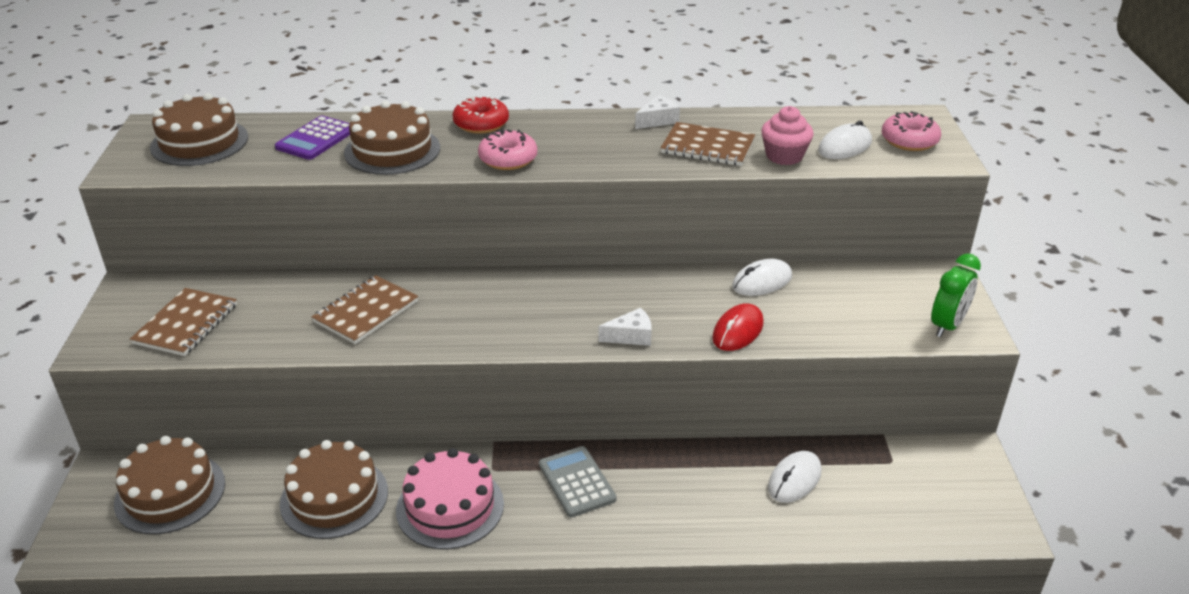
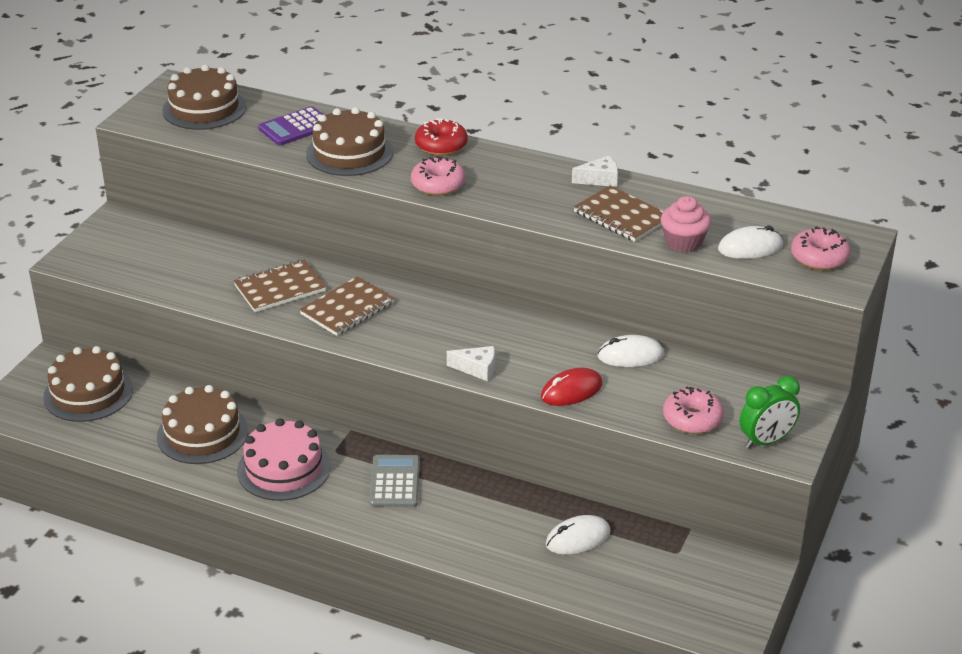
camera: 25 degrees right, 0 degrees up
brown notebook [130,288,237,356] -> brown notebook moved to [299,276,395,336]
none -> pink donut [663,387,724,434]

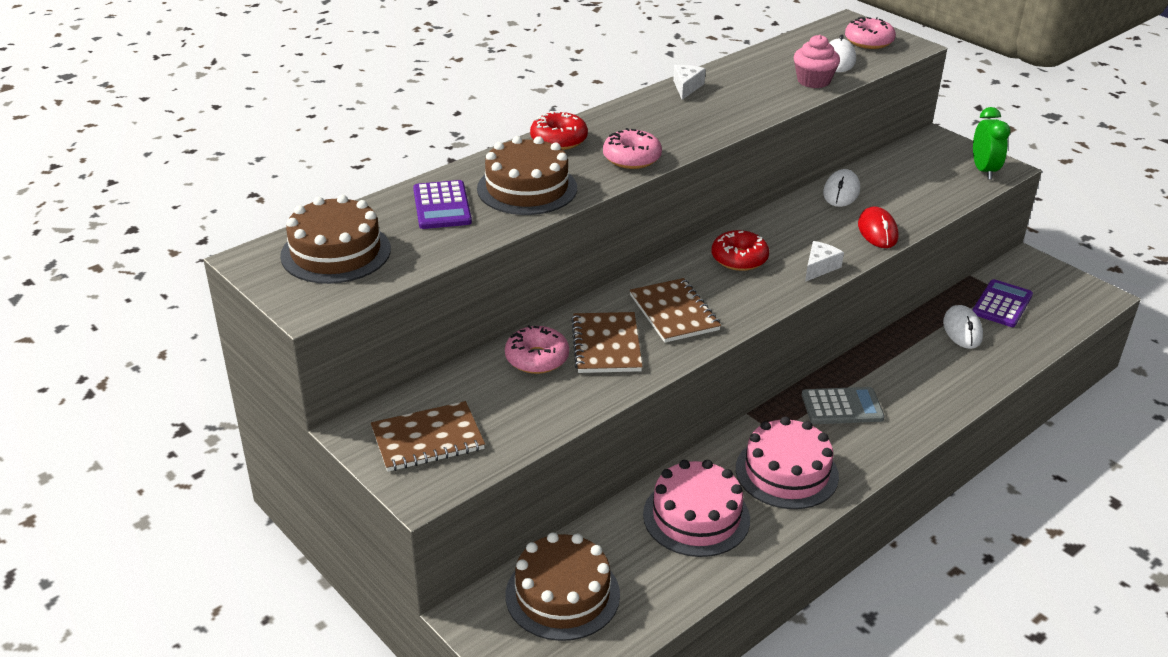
camera: 65 degrees left, 0 degrees up
brown cake [157,385,248,464] -> pink cake [643,460,750,557]
grey calculator [369,455,420,507] -> grey calculator turned 150 degrees clockwise [802,387,885,424]
brown notebook [574,185,664,242] -> brown notebook moved to [371,401,485,472]
pink donut [663,387,724,434] -> pink donut moved to [505,325,569,374]
none -> red donut [712,230,769,271]
none -> purple calculator [973,279,1033,327]

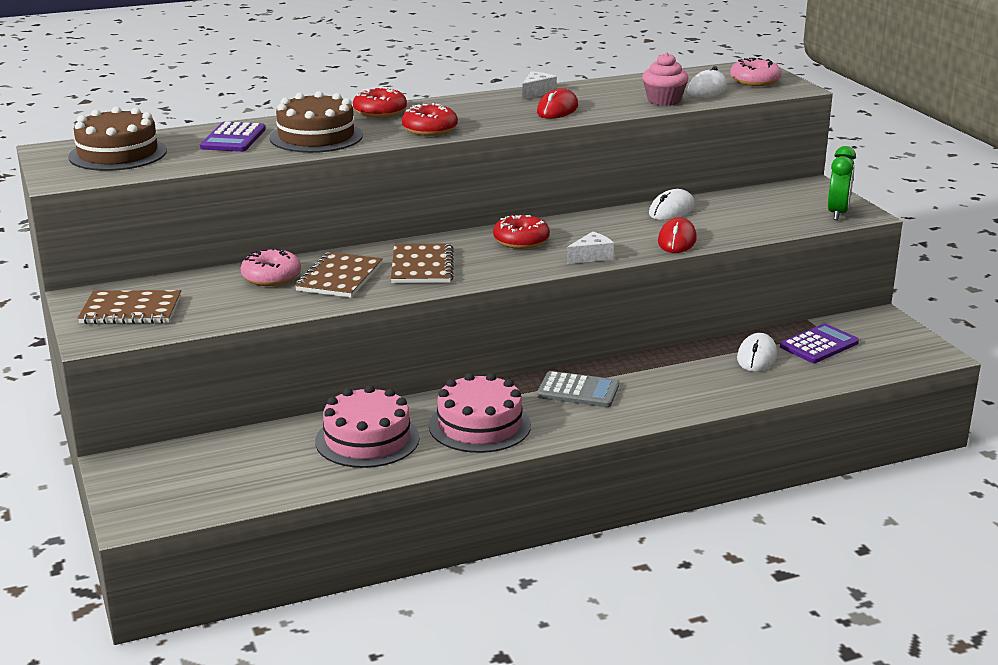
camera: 20 degrees right, 10 degrees down
brown cake [506,533,620,641] -> none
pink donut [603,128,662,169] -> red donut [402,103,458,136]
none -> red mouse [537,88,578,119]

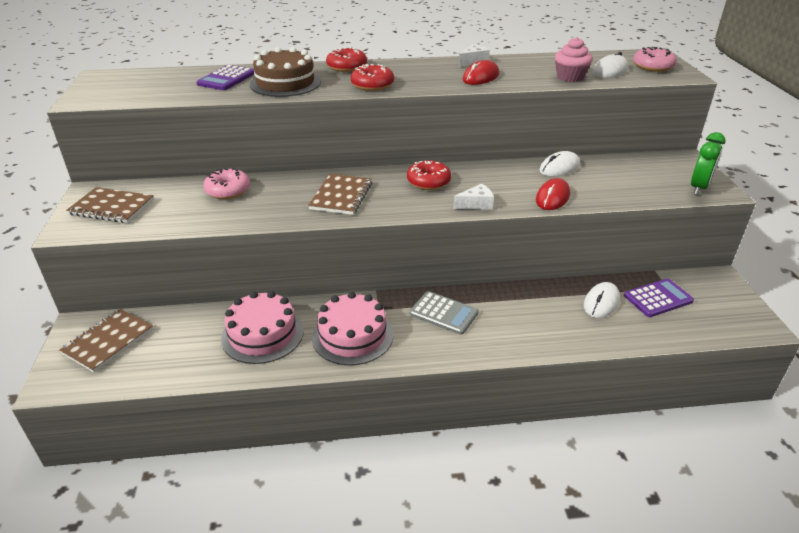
camera: 15 degrees right, 10 degrees up
brown cake [68,107,167,171] -> none
brown notebook [295,252,383,298] -> brown notebook moved to [59,309,153,372]

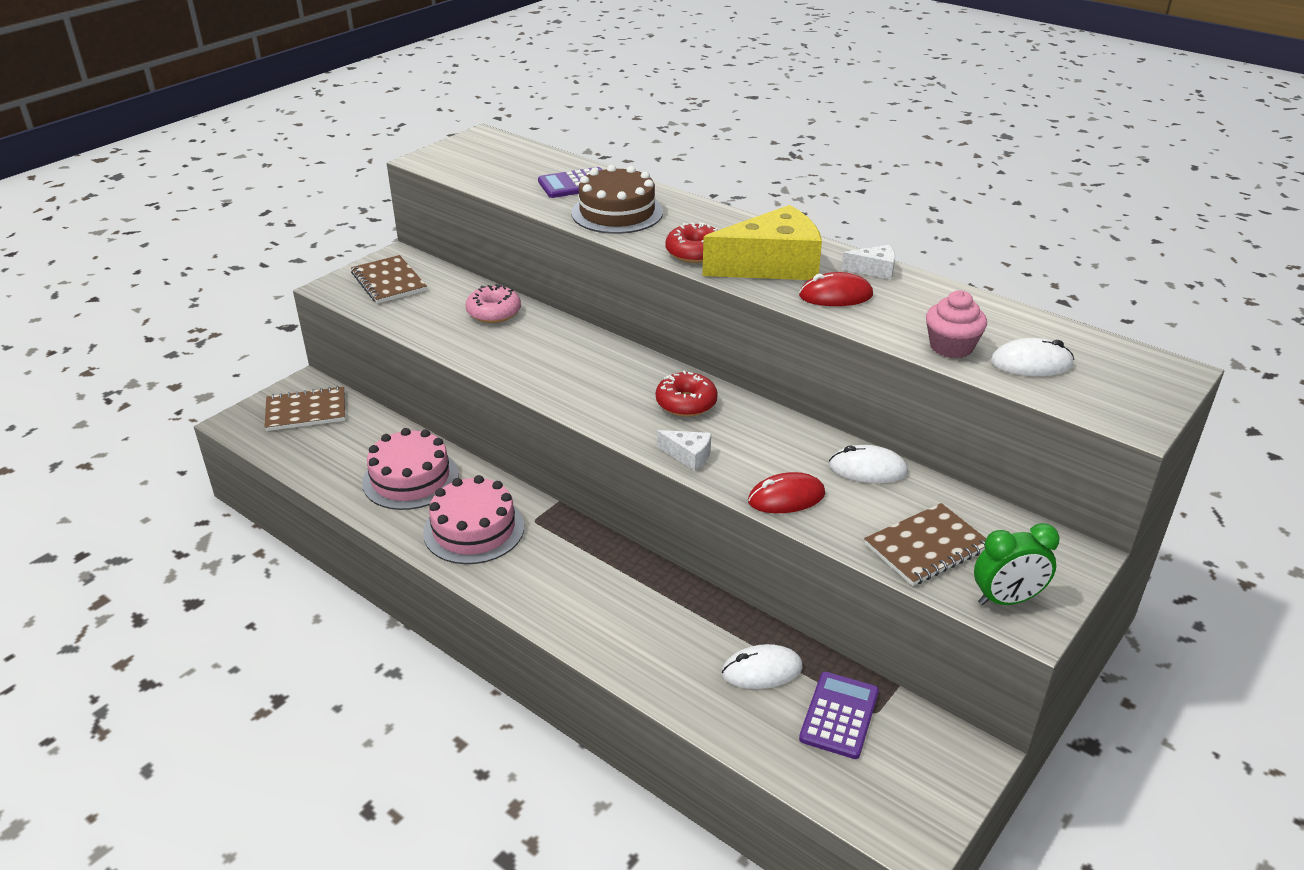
camera: 45 degrees right, 0 degrees up
brown notebook [308,174,372,215] -> brown notebook moved to [864,503,986,586]
red donut [326,47,367,72] -> none
grey calculator [410,291,479,335] -> none
purple calculator [624,278,694,317] -> purple calculator turned 90 degrees counterclockwise [799,672,879,759]
pink donut [633,47,677,72] -> none
none -> yellow cheese [702,205,822,280]

